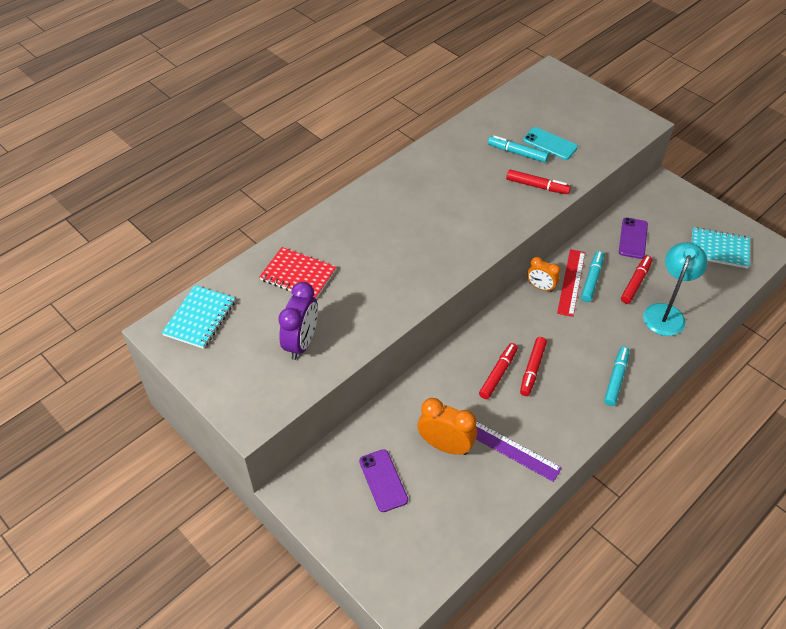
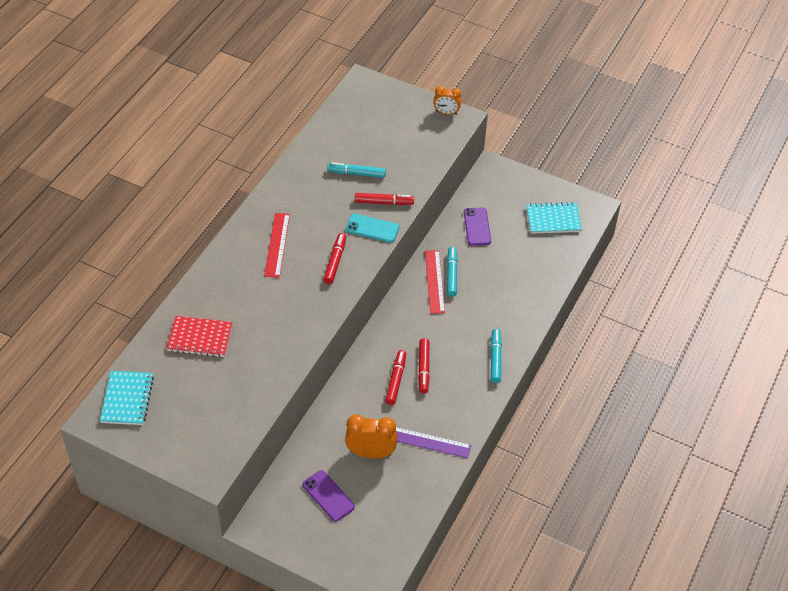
camera: 20 degrees left, 0 degrees up
purple clock [278,282,318,360] -> none
turquoise phone [523,127,578,160] -> turquoise phone moved to [346,214,399,243]
orange clock [527,257,560,292] -> orange clock moved to [433,86,461,115]
red marker [621,255,652,304] -> red marker moved to [323,233,346,284]
turquoise lamp [643,242,708,336] -> none
none -> red ruler [264,213,290,278]

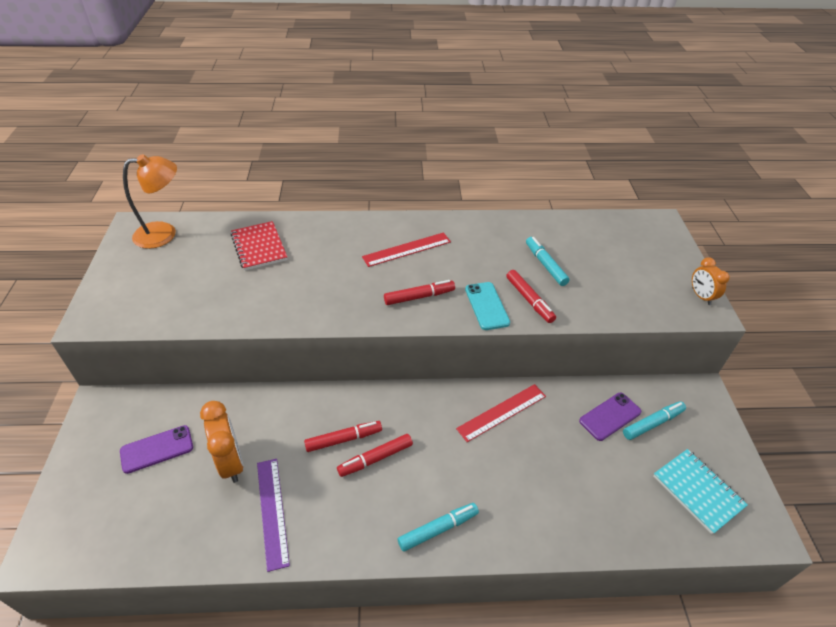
camera: 60 degrees right, 5 degrees down
turquoise notebook [100,371,154,425] -> orange lamp [123,154,177,249]
purple phone [302,470,355,522] -> purple phone turned 45 degrees clockwise [120,425,193,474]
turquoise marker [447,247,458,297] -> turquoise marker moved to [623,401,686,440]

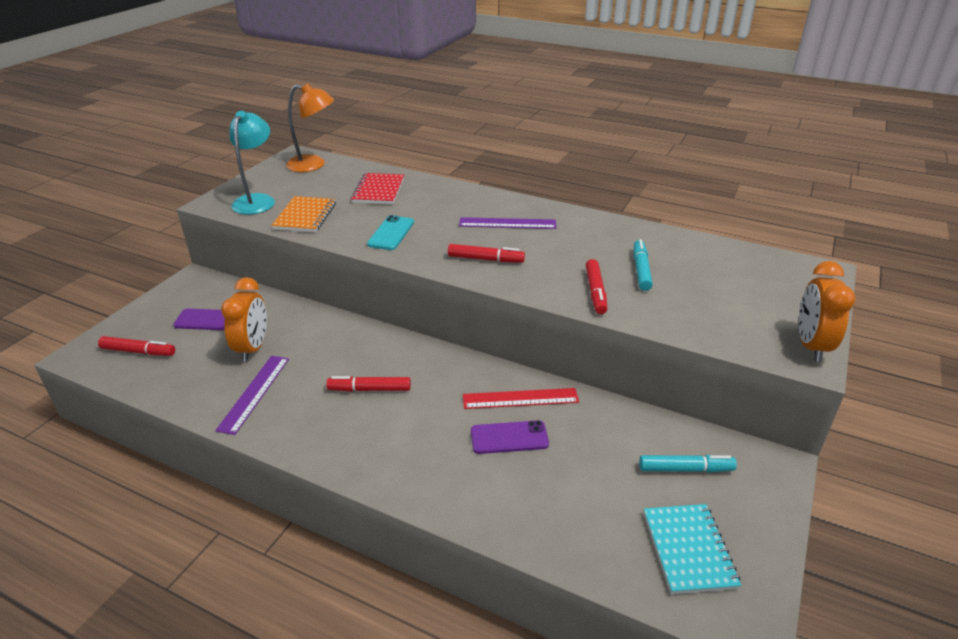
camera: 30 degrees right, 10 degrees down
red marker [304,421,382,452] -> red marker moved to [98,336,175,356]
red ruler [362,232,451,267] -> purple ruler [459,217,556,229]
turquoise marker [398,503,479,552] -> none
turquoise phone [465,282,510,330] -> turquoise phone moved to [367,215,414,250]
purple phone [579,393,641,441] -> purple phone moved to [471,420,549,454]
orange clock [692,257,730,305] -> orange clock [799,261,855,362], size x1.59
none -> turquoise lamp [230,111,275,214]
none -> orange notebook [271,196,336,232]

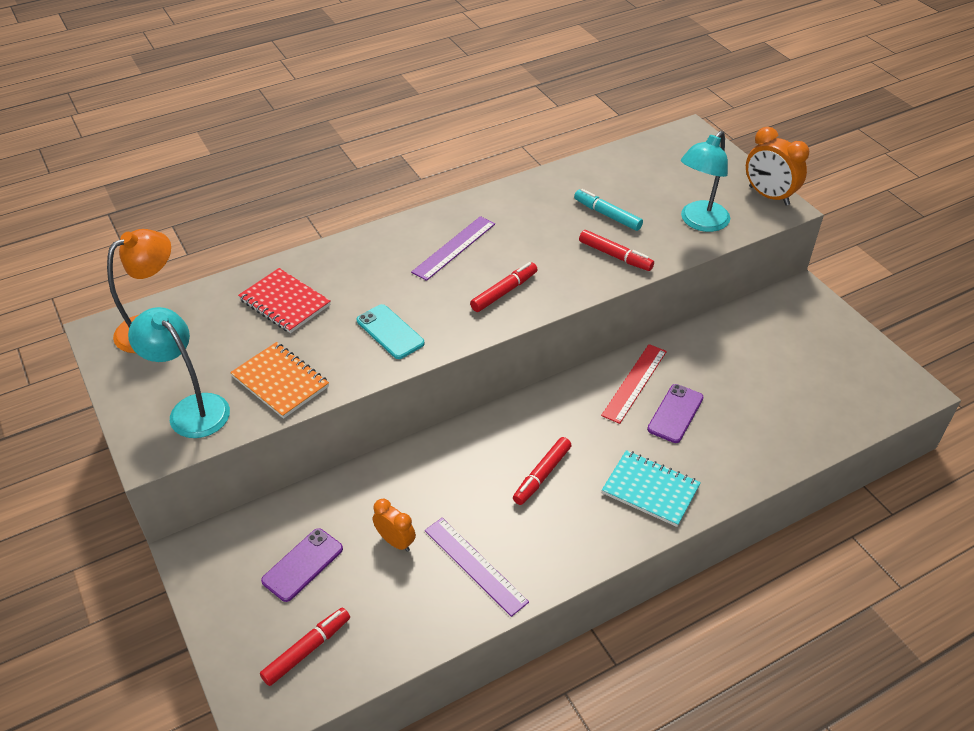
camera: 55 degrees left, 10 degrees up
orange clock [221,277,267,362] -> orange clock [373,499,416,552], size x0.63
turquoise marker [639,455,737,473] -> none
turquoise notebook [644,504,741,594] -> turquoise notebook moved to [602,450,701,527]
none -> turquoise lamp [681,131,730,232]

